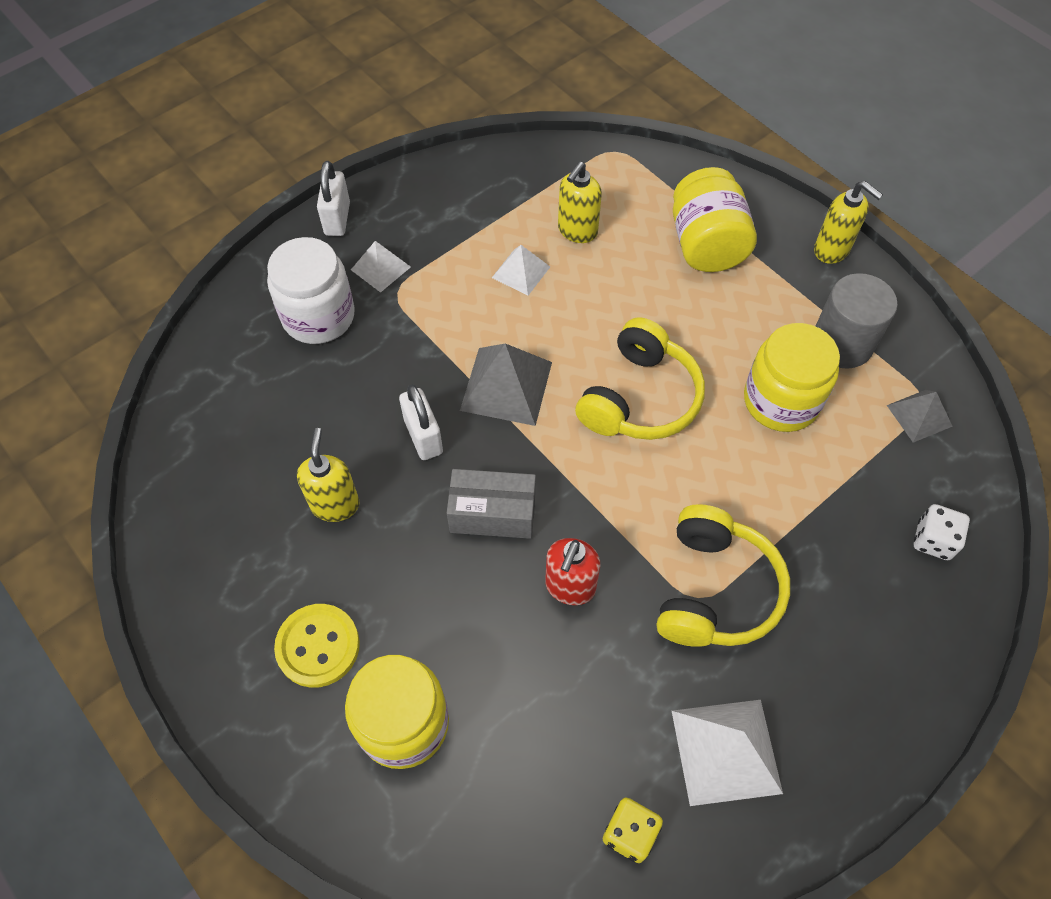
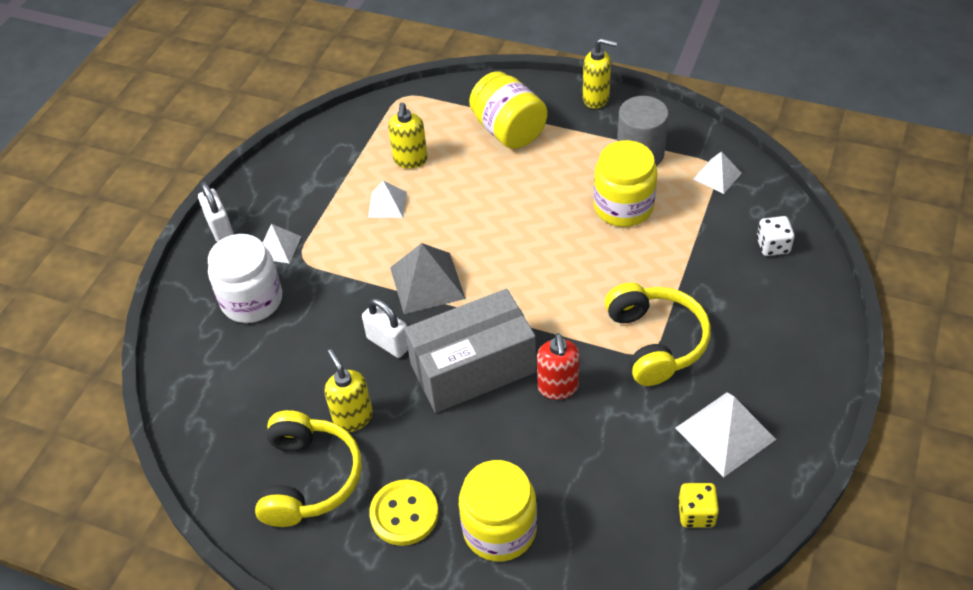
camera: 25 degrees left, 10 degrees down
grey box [447,469,536,539] -> grey box [404,289,537,413], size x1.66
yellow headphones [575,317,705,440] -> yellow headphones moved to [255,410,362,527]
grey pyramid [887,390,953,443] -> white pyramid [693,151,742,194]

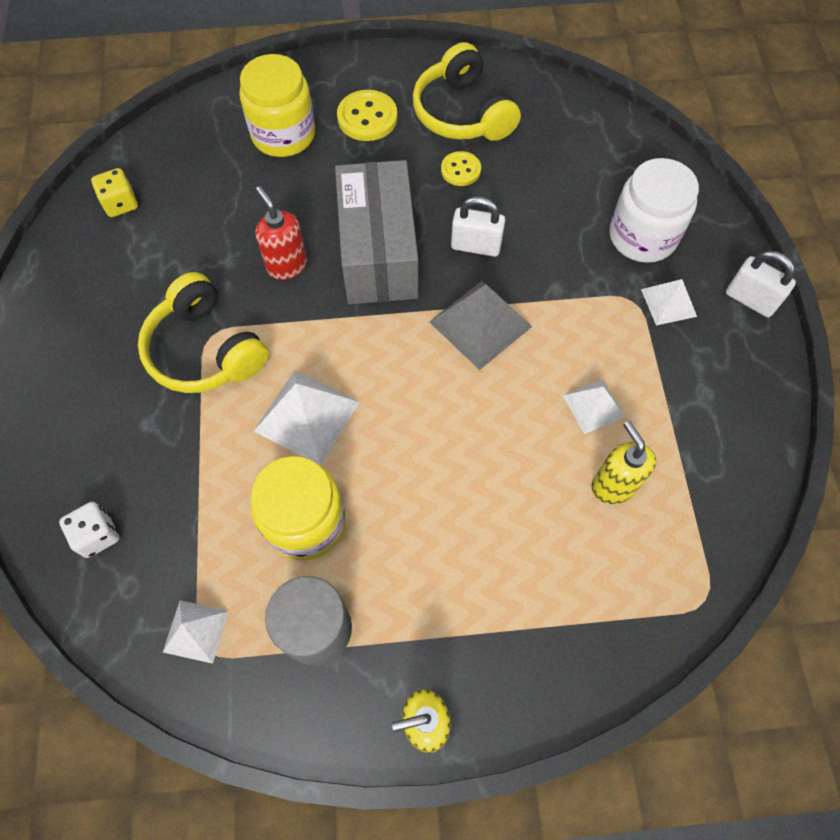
camera: 150 degrees right, 15 degrees up
yellow soap dispenser [324,349,373,432] -> yellow button [441,151,481,186]
grey box [404,289,537,413] -> grey box turned 45 degrees counterclockwise [335,160,419,304]
yellow jar [469,71,548,149] -> none
white pyramid [675,393,776,477] -> white pyramid moved to [254,370,360,465]

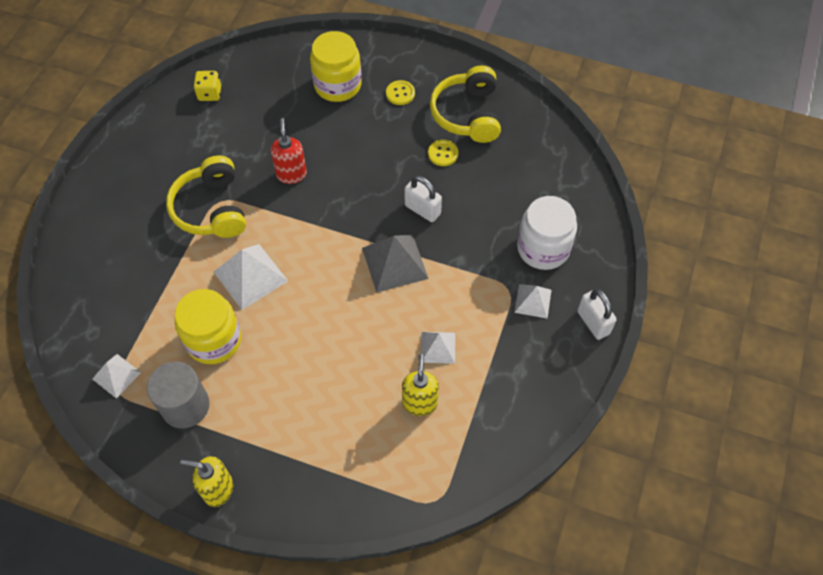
camera: 25 degrees right, 5 degrees down
white dice [59,502,120,558] -> none
grey box [335,160,419,304] -> none
yellow button [337,90,398,141] -> yellow button [386,80,415,105], size x0.64

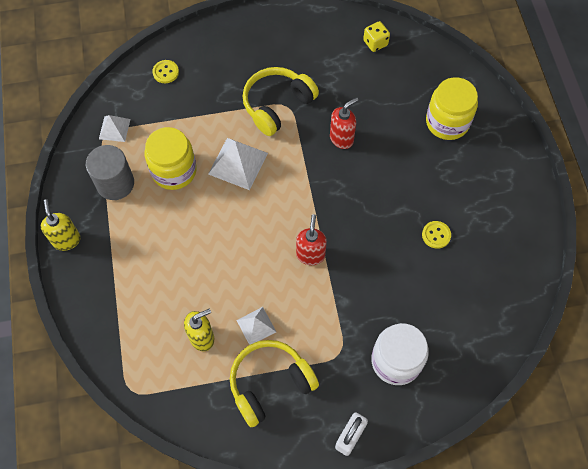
camera: 60 degrees right, 5 degrees up
grey pyramid [362,235,429,293] -> red soap dispenser [296,214,327,265]
yellow button [386,80,415,105] -> yellow button moved to [152,60,179,83]
white padlock [405,175,442,222] -> none
yellow headphones [430,65,501,143] -> yellow headphones moved to [230,340,319,427]
white pyramid [514,284,552,318] -> none

